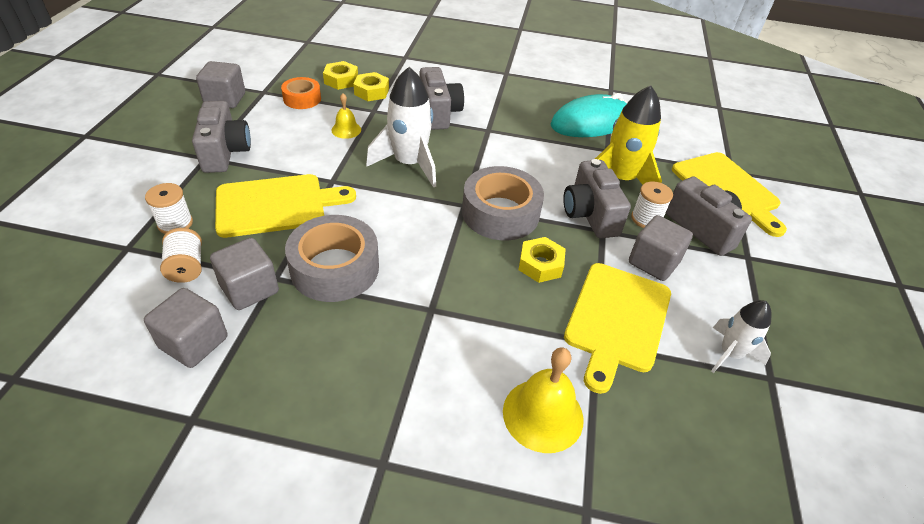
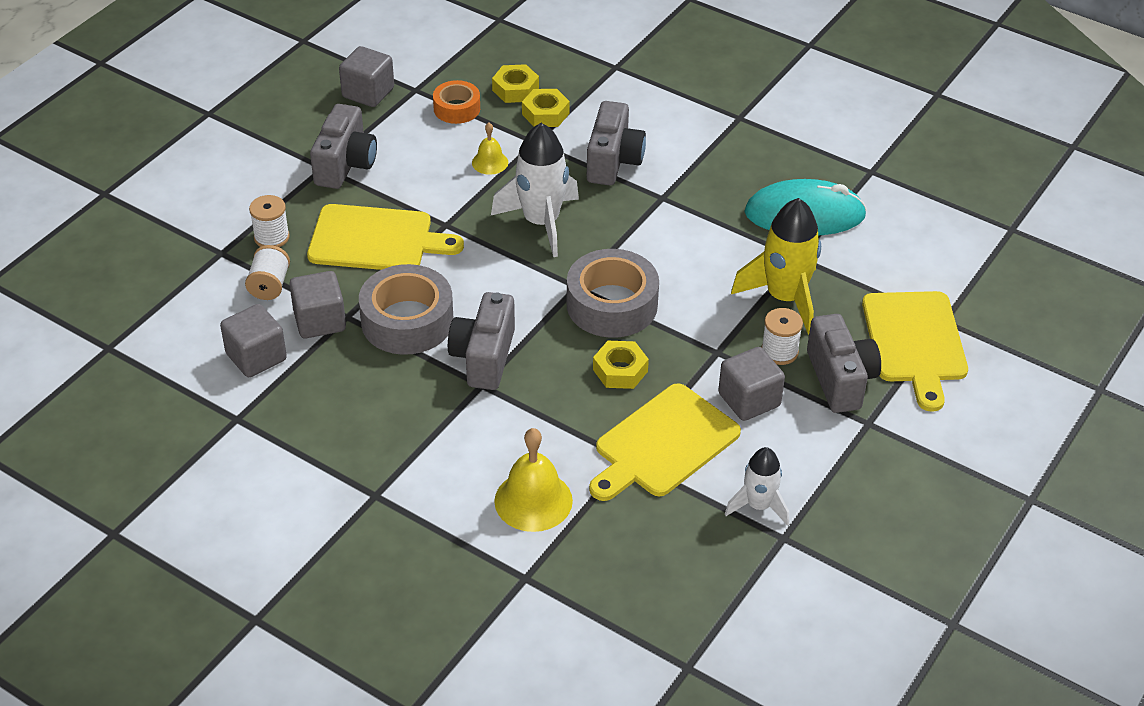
camera: 25 degrees right, 0 degrees up
grey camera [563,159,631,238] -> grey camera moved to [448,292,515,390]

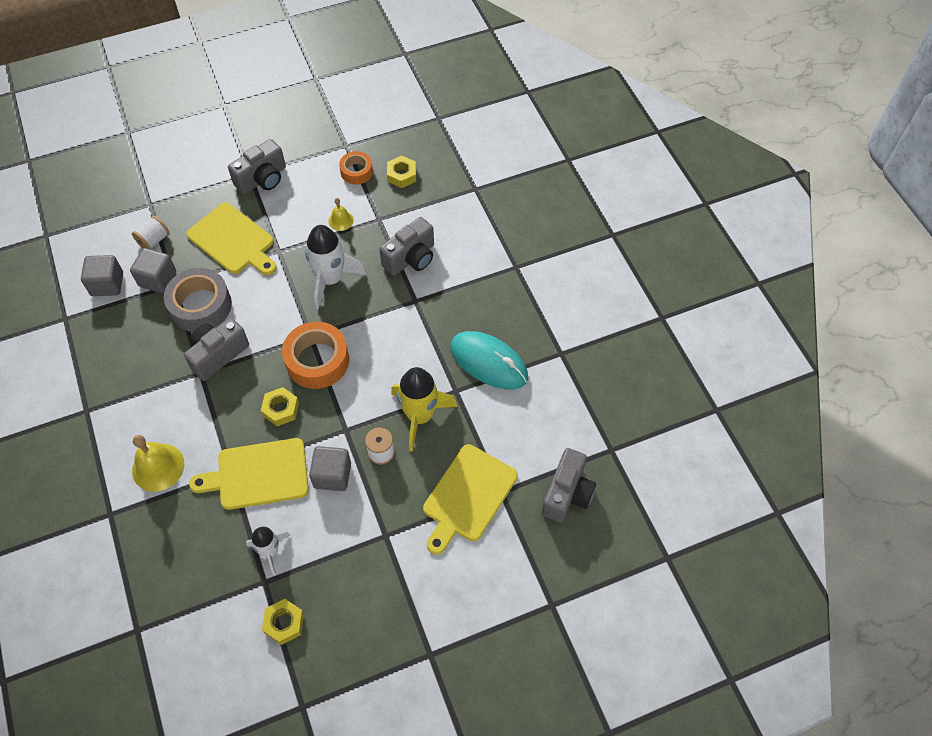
camera: 35 degrees right, 15 degrees up
white spool [249,195,290,247] -> none
grey cube [339,46,394,107] -> none
yellow nut [522,89,570,127] -> yellow nut moved to [262,599,304,645]
grey tape [567,249,659,338] -> orange tape [282,322,349,389]
grey camera [807,314,881,413] -> grey camera moved to [542,448,596,523]

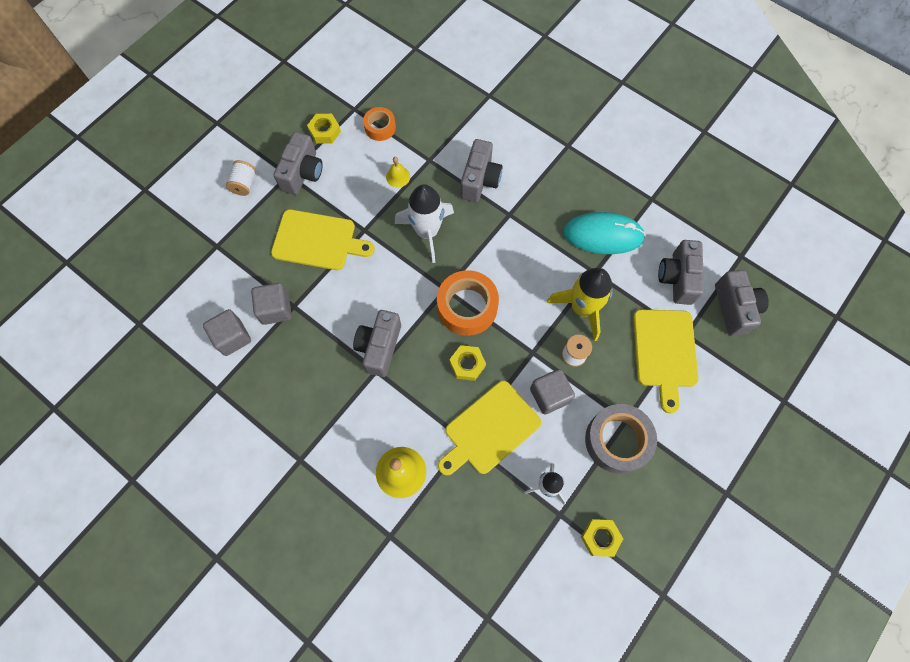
camera: 30 degrees left, 10 degrees up
white spool [132,216,170,249] -> white spool moved to [226,160,256,196]
grey tape [164,268,232,332] -> grey tape moved to [585,404,657,474]
yellow nut [387,156,416,188] -> yellow nut moved to [307,114,341,144]
none -> grey camera [658,240,704,305]

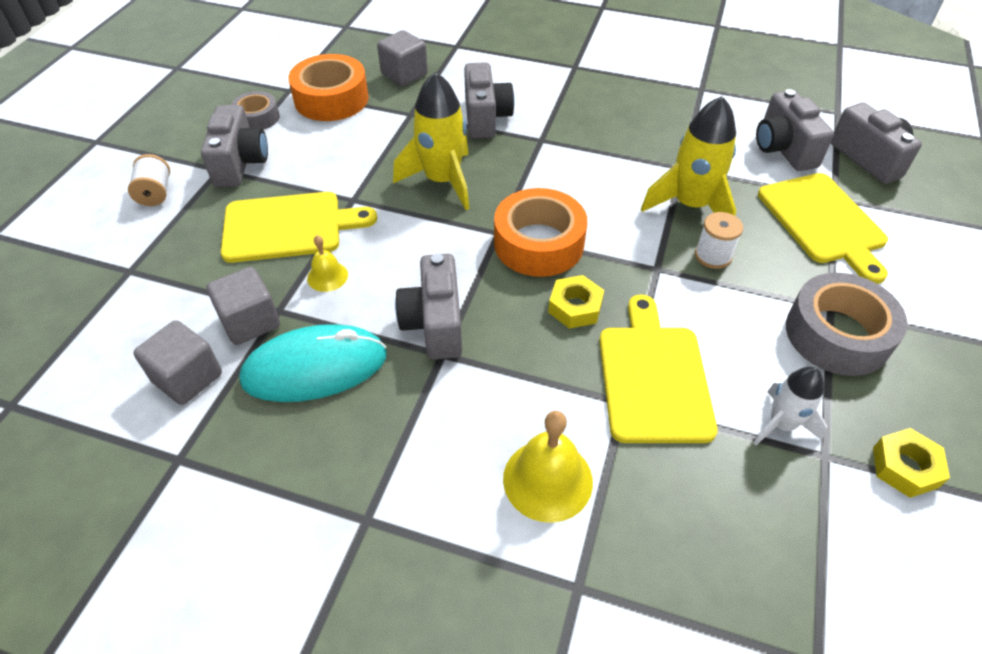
camera: 20 degrees left, 20 degrees down
yellow nut [307,114,341,144] -> grey tape [231,91,280,130]
orange tape [363,107,396,141] -> orange tape [288,54,369,121], size x1.74
yellow bell [386,157,410,188] -> yellow bell moved to [307,235,348,292]
white rocket [395,184,454,263] -> yellow rocket [393,72,469,210]
yellow cutting board [438,381,542,475] -> yellow cutting board turned 150 degrees clockwise [599,295,718,443]
grey cube [530,369,575,415] -> grey cube moved to [377,30,428,86]
turquoise mouse [563,212,646,254] -> turquoise mouse moved to [239,324,387,402]

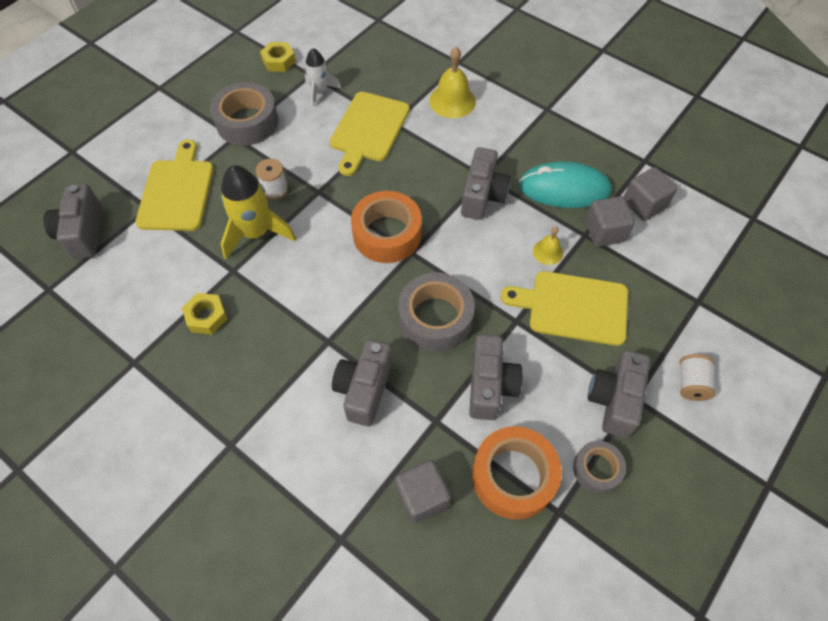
camera: 160 degrees left, 10 degrees up
yellow rocket [393,72,469,210] -> grey tape [398,272,475,352]
yellow nut [548,275,604,329] -> yellow nut moved to [182,293,228,335]
grey camera [756,89,834,171] -> grey camera moved to [469,334,523,420]

